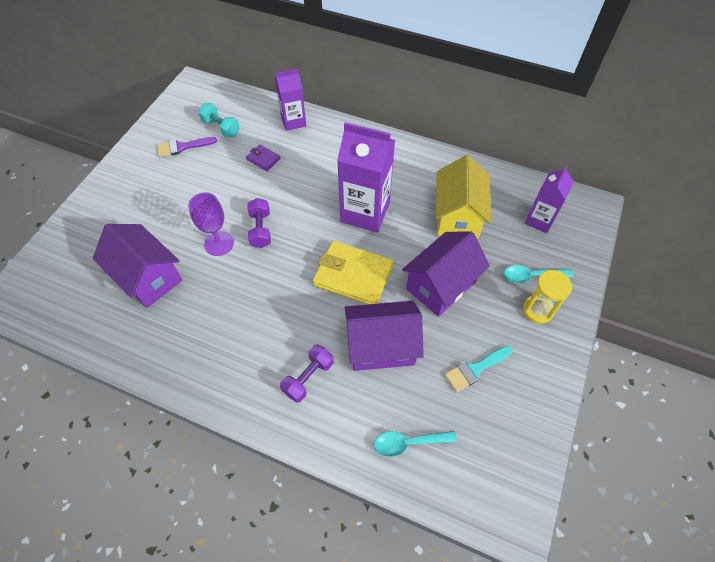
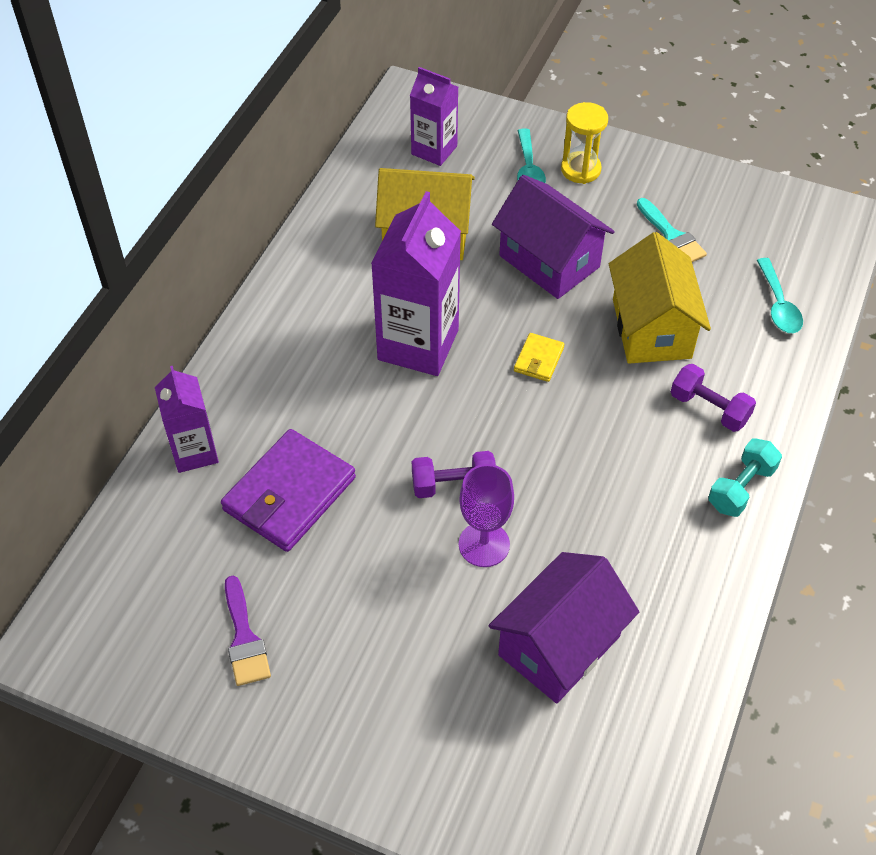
camera: 90 degrees left, 5 degrees down
turquoise dumbbell [198,103,240,138] -> turquoise dumbbell moved to [708,438,782,517]
purple wallet [246,144,281,171] -> purple wallet [221,429,356,552], size x2.11
yellow wallet [313,241,394,304] -> yellow wallet [514,333,564,382], size x0.47
purple house [345,301,424,371] -> yellow house [609,232,711,364]

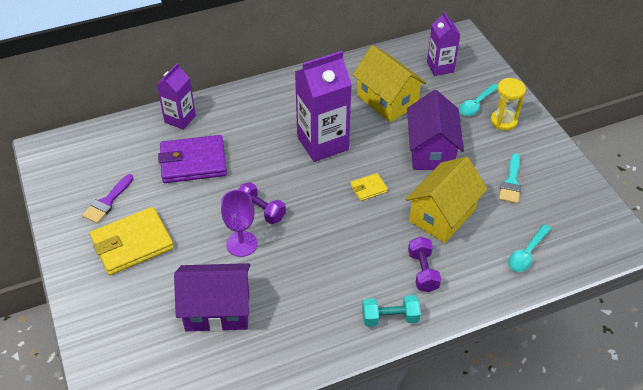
camera: 45 degrees right, 5 degrees down
none -> yellow wallet [90,207,174,275]

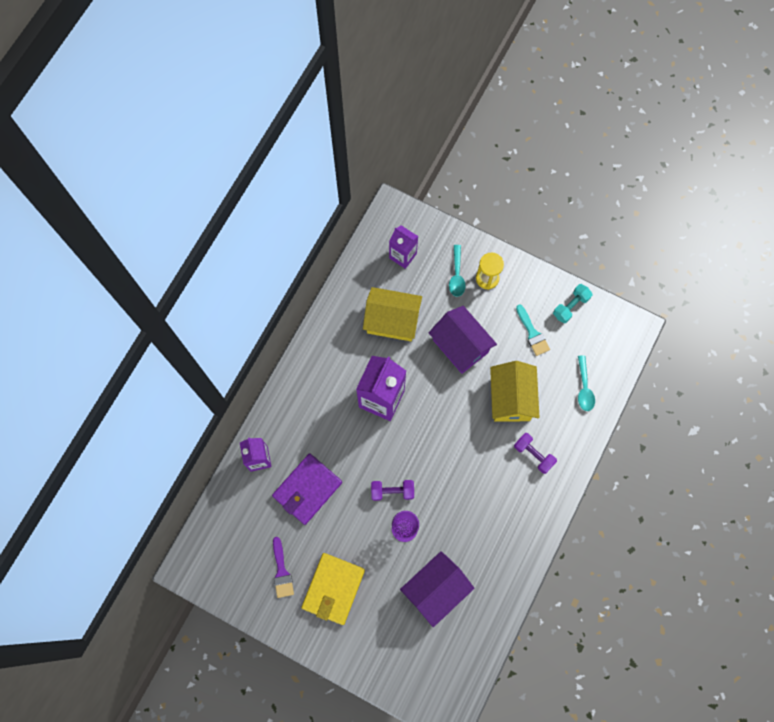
camera: 40 degrees left, 25 degrees up
yellow wallet [350,173,388,201] -> none
turquoise dumbbell [362,295,421,327] -> turquoise dumbbell moved to [553,284,593,323]

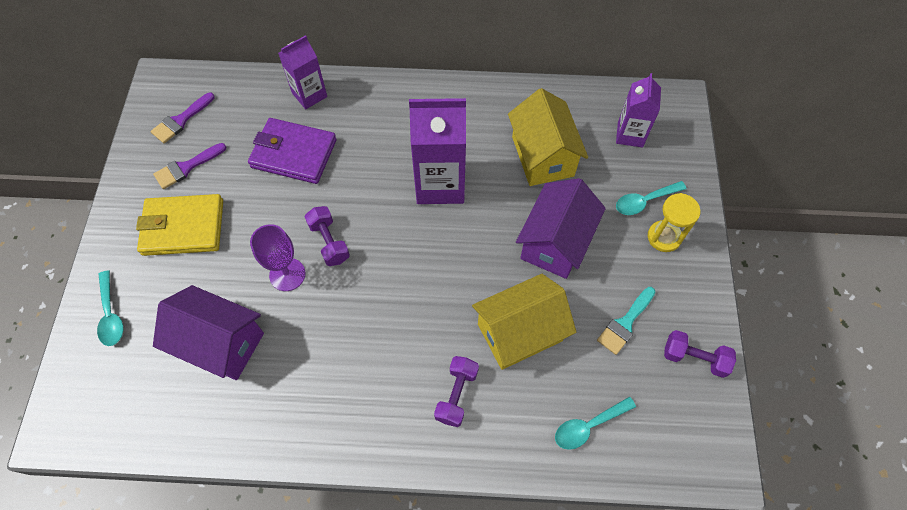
camera: 65 degrees right, 10 degrees down
turquoise dumbbell [553,284,593,323] -> purple dumbbell [664,330,736,378]
none -> turquoise spoon [97,270,123,346]
none -> purple brush [151,92,215,143]

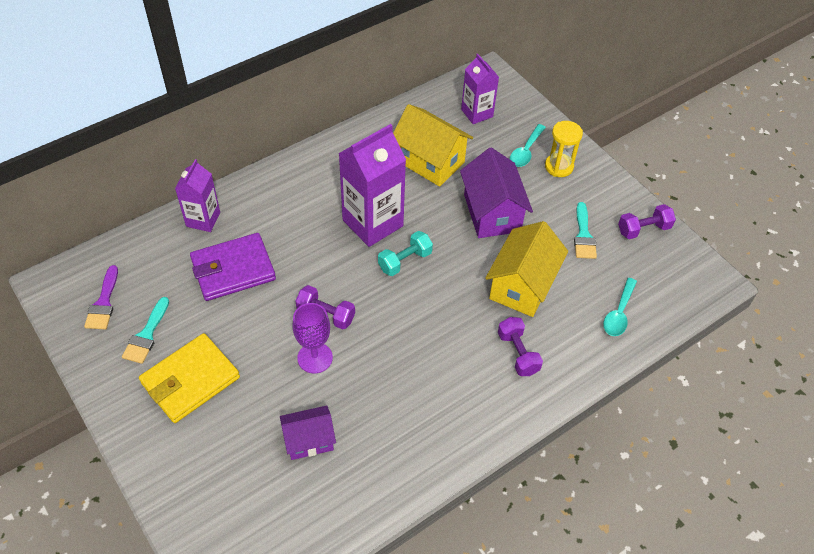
camera: 40 degrees left, 10 degrees down
turquoise spoon [97,270,123,346] -> none
purple brush [153,143,226,189] -> turquoise brush [122,297,169,364]
purple house [153,285,264,380] -> purple house [280,405,336,460], size x0.62
none -> turquoise dumbbell [378,231,433,276]

